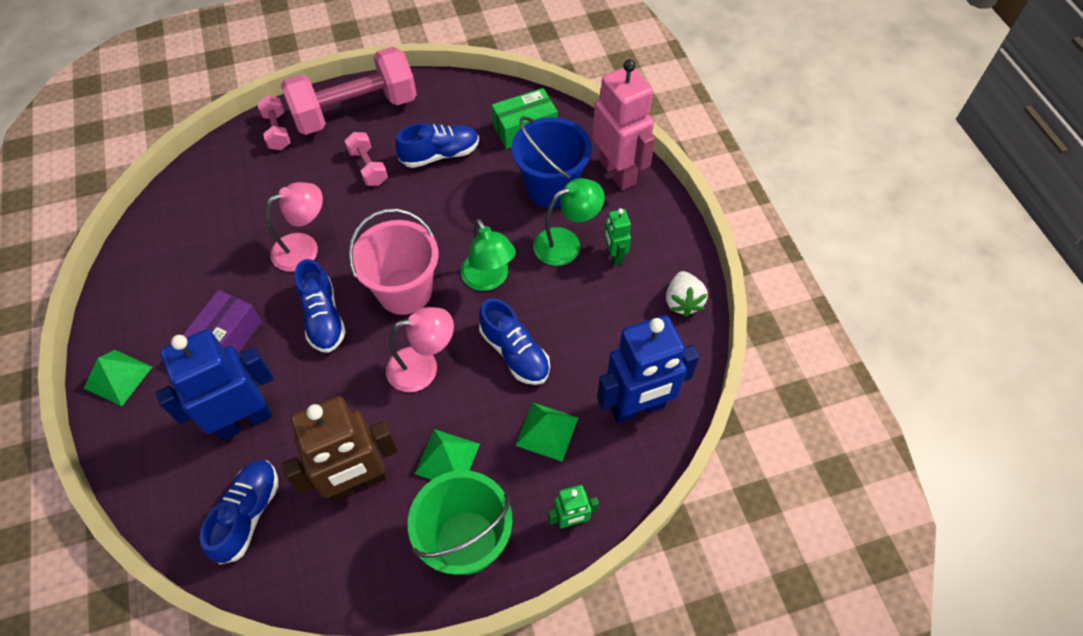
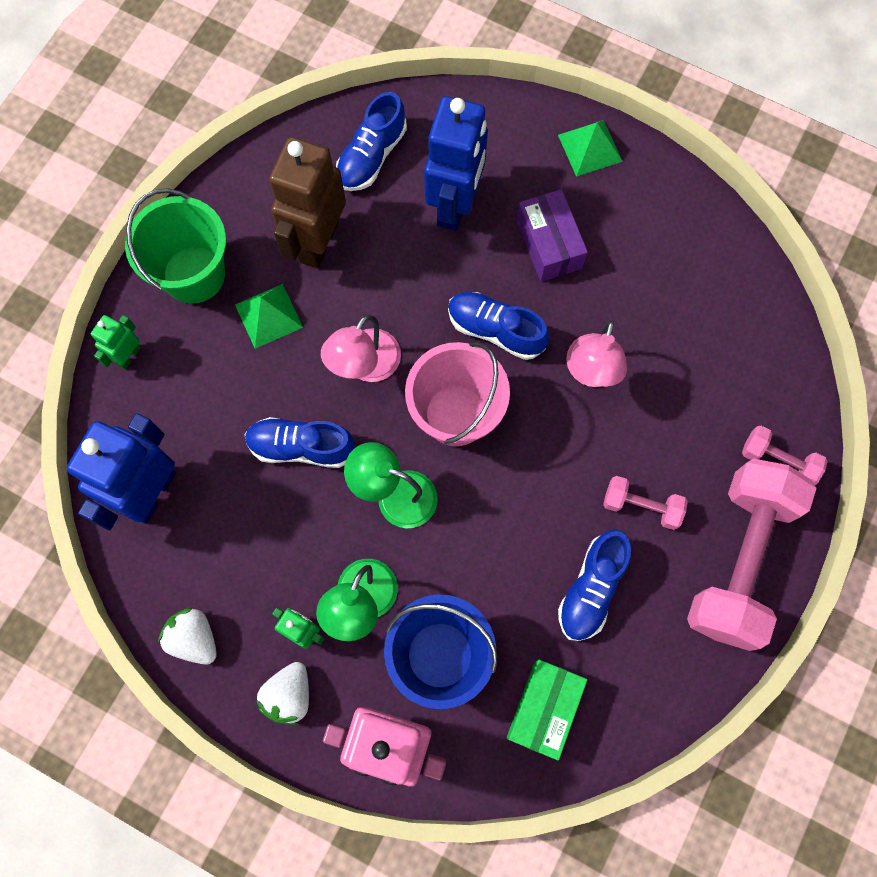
camera: 135 degrees right, 15 degrees up
blue shoe [200,460,278,564] -> blue shoe turned 60 degrees clockwise [336,92,407,191]
green pyramid [515,402,578,462] -> none
none -> white strawberry [256,662,309,725]

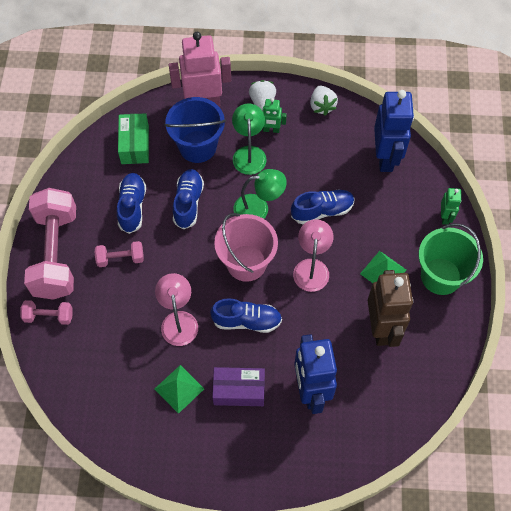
camera: 155 degrees right, 10 degrees down
white strawberry [158,607,217,665] -> white strawberry turned 60 degrees clockwise [310,86,338,116]
blue shoe [336,92,407,191] -> blue shoe moved to [173,169,204,229]
purple box [516,189,588,282] -> purple box turned 45 degrees counterclockwise [212,367,265,406]
green pyramid [558,120,623,177] -> green pyramid moved to [155,365,204,414]

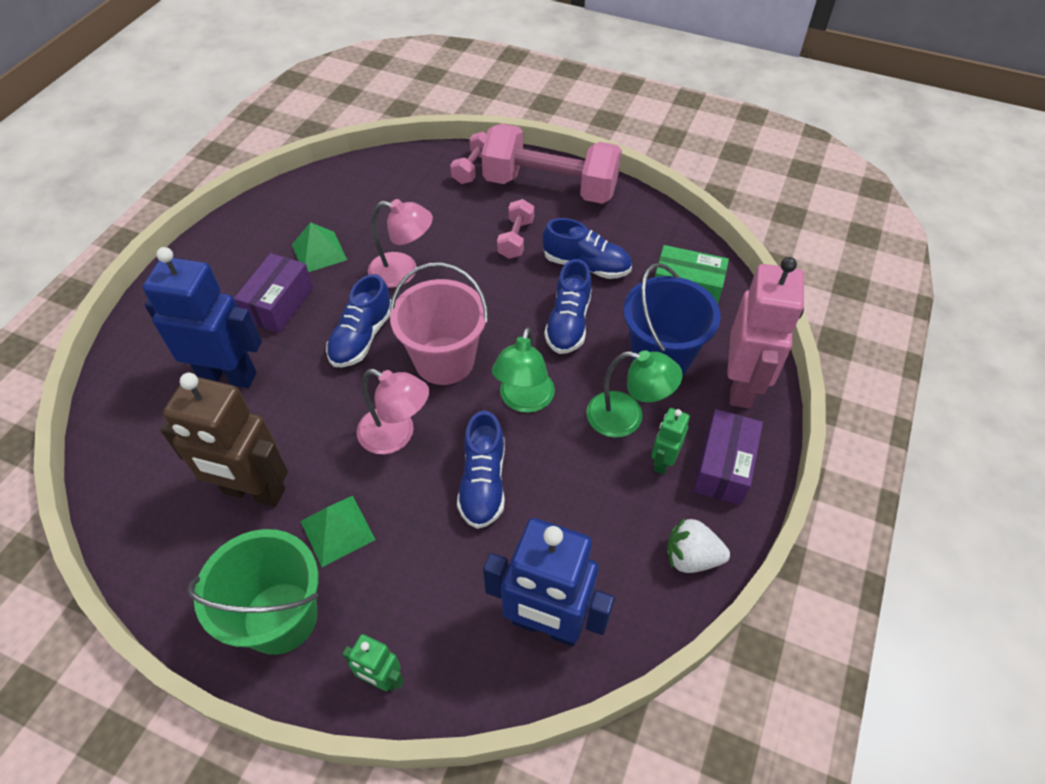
camera: 110 degrees right, 10 degrees down
blue shoe [173,169,204,229] -> blue shoe turned 75 degrees clockwise [544,259,592,354]
white strawberry [249,80,276,111] -> purple box [693,409,763,505]

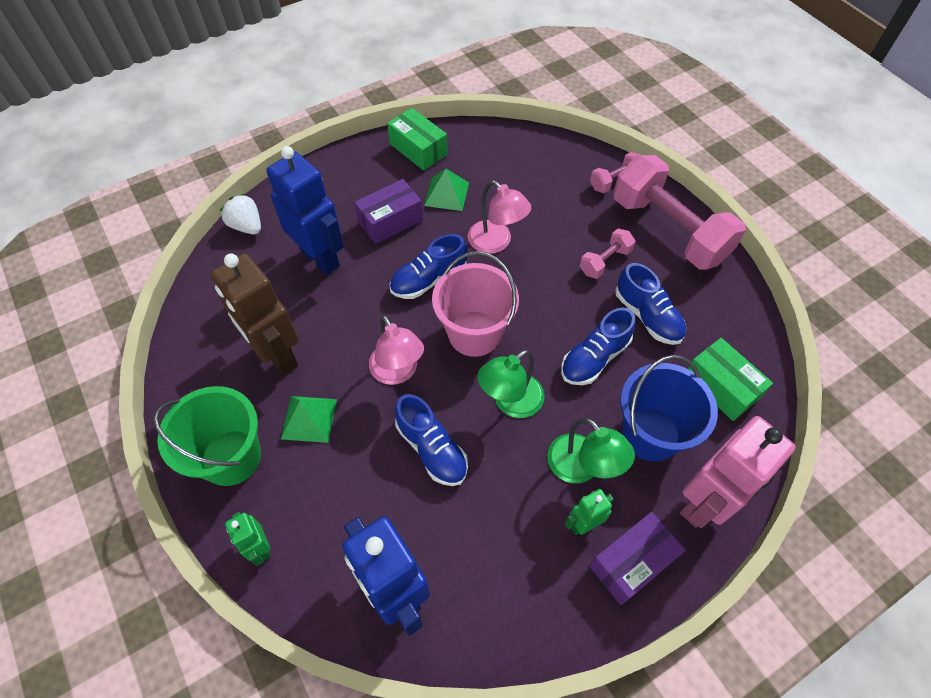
camera: 35 degrees right, 5 degrees up
blue shoe [457,411,505,529] -> blue shoe turned 75 degrees counterclockwise [395,394,468,486]
white strawberry [667,518,730,573] -> white strawberry moved to [220,194,261,234]
none -> green box [387,108,448,171]

